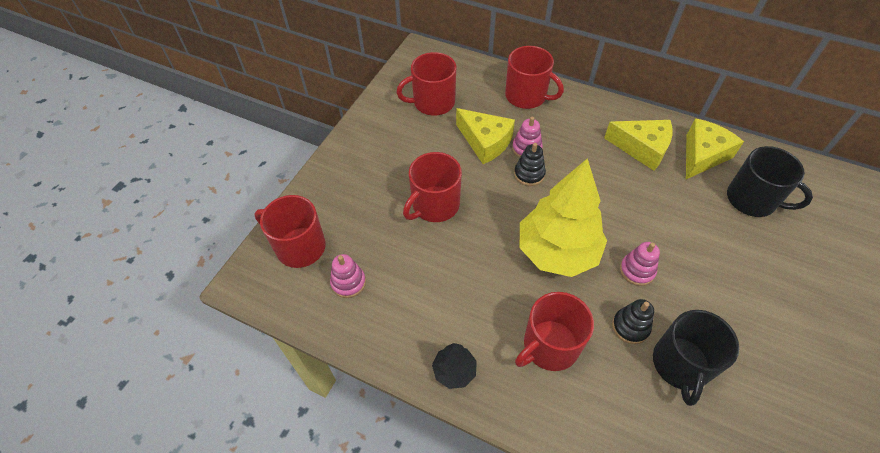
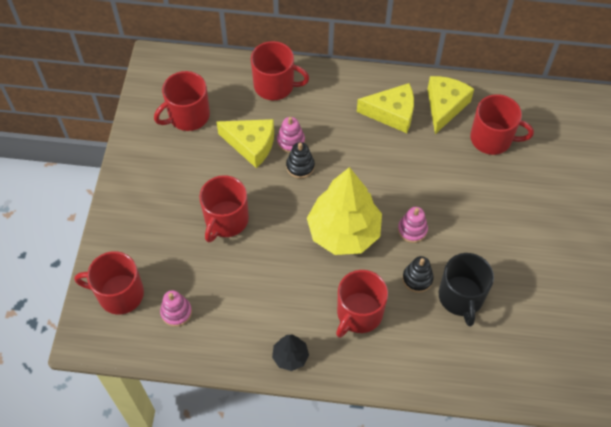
camera: 20 degrees left, 5 degrees up
black mug [727,146,813,217] -> red mug [470,94,534,155]

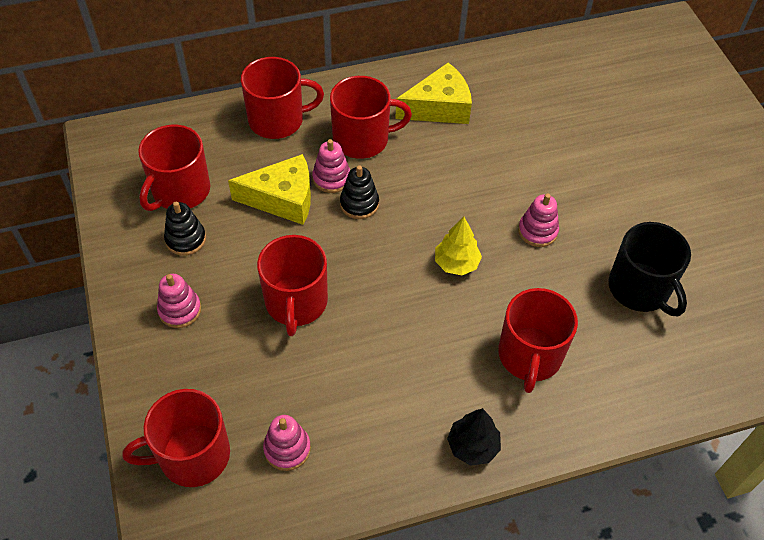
camera: 25 degrees left, 5 degrees down
yellow tree [307,167,382,255] -> yellow tree [435,217,482,275], size x0.46
black stacking toy [402,256,434,293] -> black stacking toy moved to [164,202,206,256]
yellow cheese [427,76,474,134] -> none
red mug [470,94,534,155] -> red mug moved to [330,76,412,159]
none -> pink stacking toy [157,274,201,328]

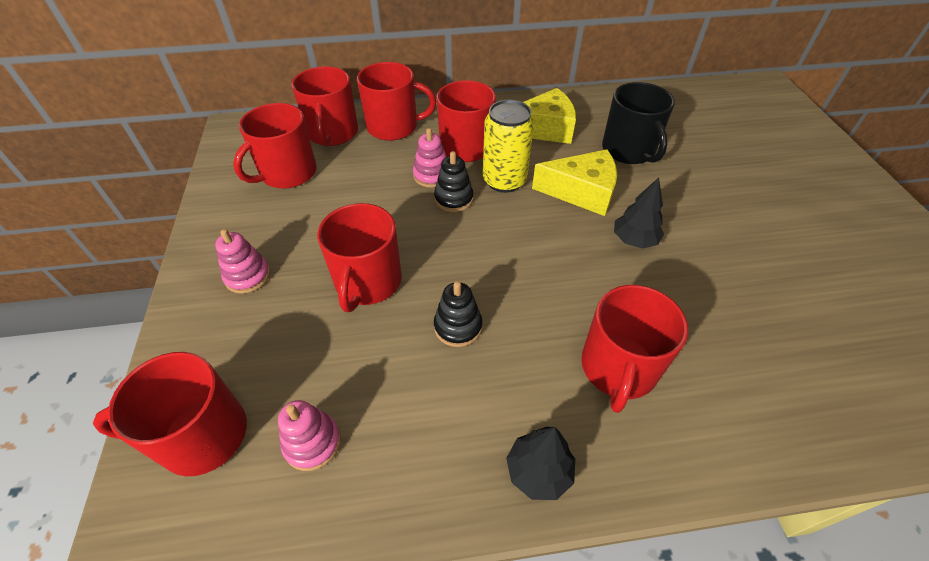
camera: 10 degrees right, 5 degrees down
black stacking toy [164,202,206,256] -> black stacking toy moved to [434,281,482,347]
yellow cheese [228,154,311,225] -> yellow cheese moved to [532,149,617,216]
yellow tree [435,217,482,275] -> none
pink stacking toy [518,194,559,247] -> black tree [614,177,664,249]
black mug [609,222,691,316] -> black mug moved to [602,82,675,164]
none -> red mug [292,66,358,146]
none -> yellow can [483,100,534,193]

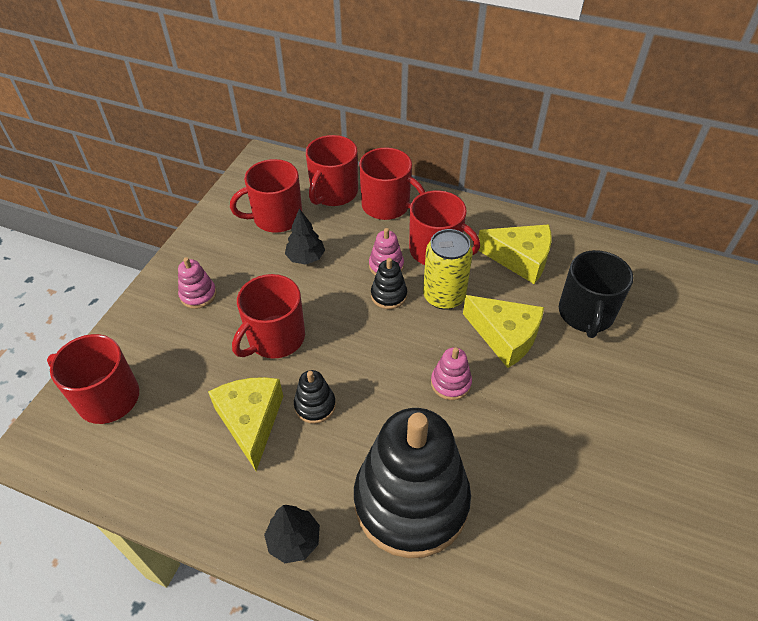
camera: 30 degrees right, 0 degrees up
pink stacking toy [278,400,341,471] -> pink stacking toy moved to [431,347,472,400]
red mug [581,285,688,413] -> black stacking toy [354,408,471,558]
black tree [614,177,664,249] -> black tree moved to [285,209,325,264]
none -> yellow cheese [208,377,283,471]

